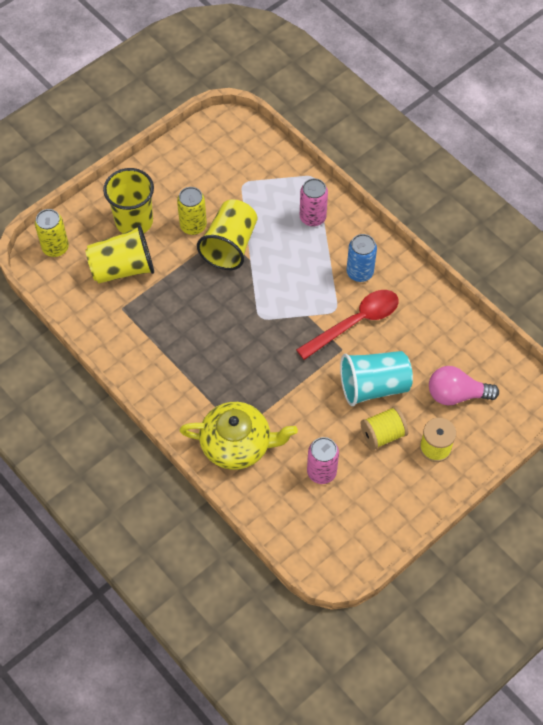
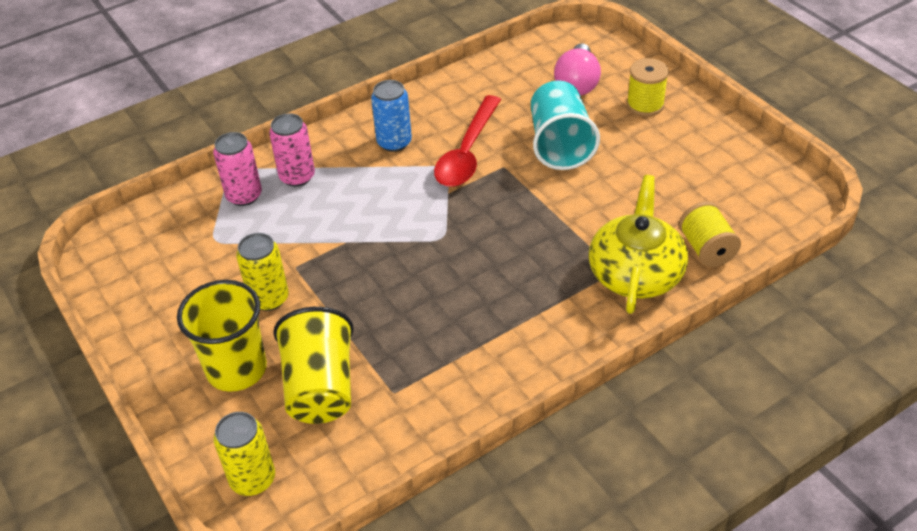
camera: 80 degrees left, 15 degrees down
yellow cup [197,199,258,270] -> none
red spoon [296,290,399,360] -> red spoon turned 135 degrees counterclockwise [434,95,501,187]
pink can [307,437,339,484] -> pink can moved to [213,132,262,206]
yellow spool [361,406,408,450] -> yellow spool moved to [679,201,741,267]

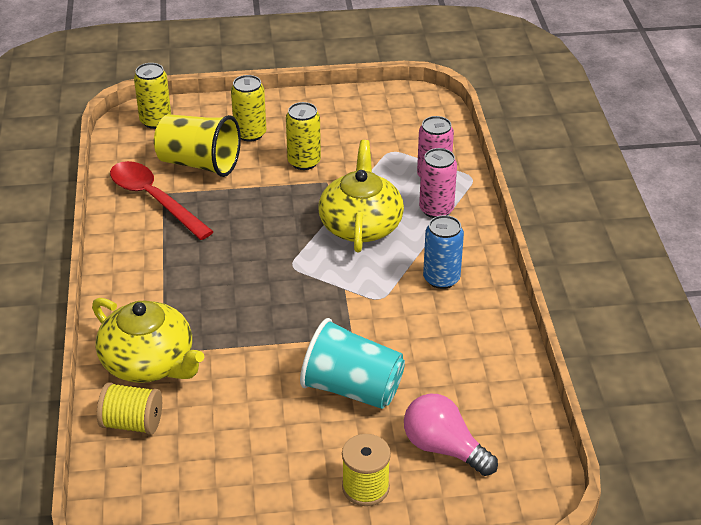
camera: 115 degrees right, 5 degrees down
yellow cup [177,280,267,392] -> yellow can [231,75,266,142]
red spoon [434,95,501,187] -> red spoon moved to [110,161,214,240]
none -> yellow teapot [318,140,404,252]

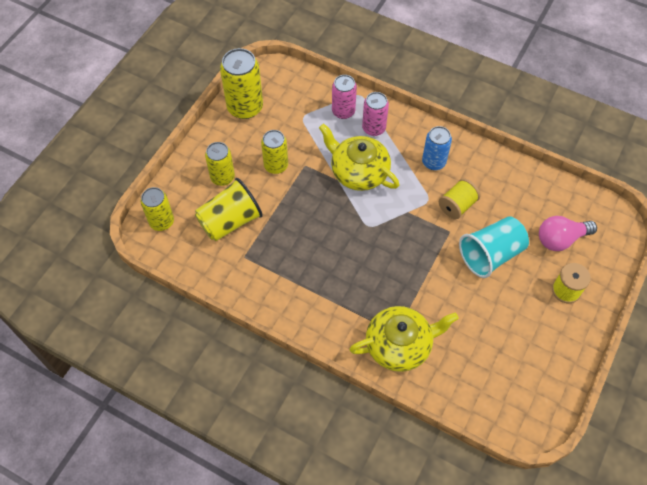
camera: 55 degrees left, 20 degrees up
yellow spool [97,382,162,435] -> yellow spool moved to [439,178,481,219]
red spoon [110,161,214,240] -> none
none -> yellow can [220,48,263,119]

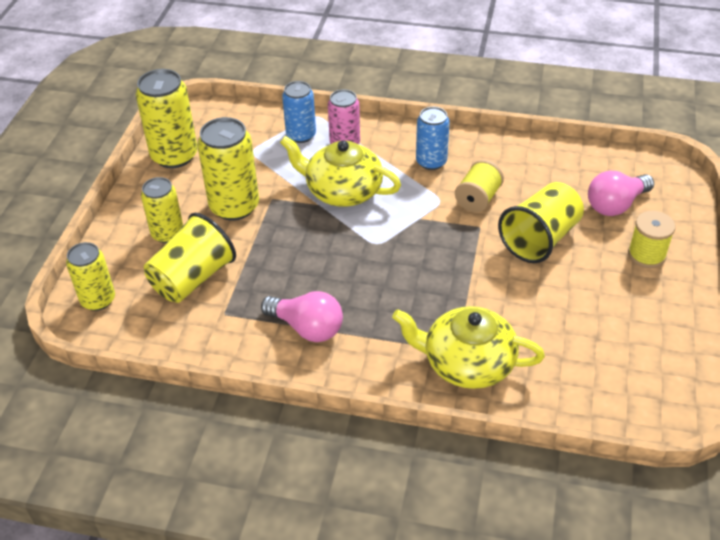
camera: 15 degrees left, 15 degrees down
yellow can [261,130,288,174] -> yellow can [197,117,259,221], size x1.56
pink can [332,75,357,119] -> blue can [282,81,316,143]
yellow teapot [349,306,459,372] -> yellow teapot turned 135 degrees counterclockwise [392,306,545,389]
turquoise cup [459,216,529,278] -> yellow cup [498,182,584,263]
none -> pink light bulb [261,291,343,342]

